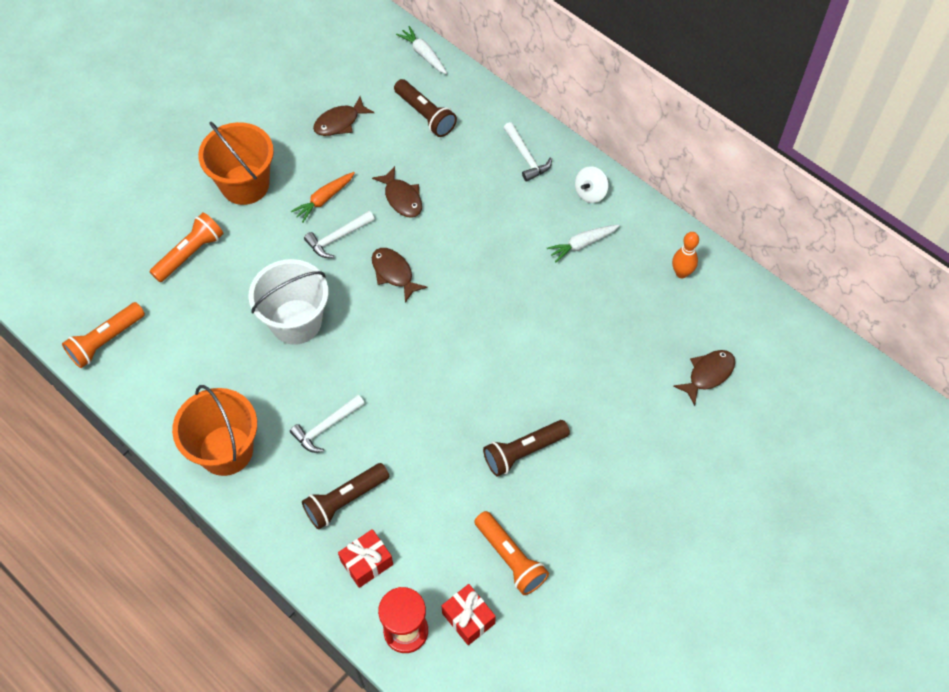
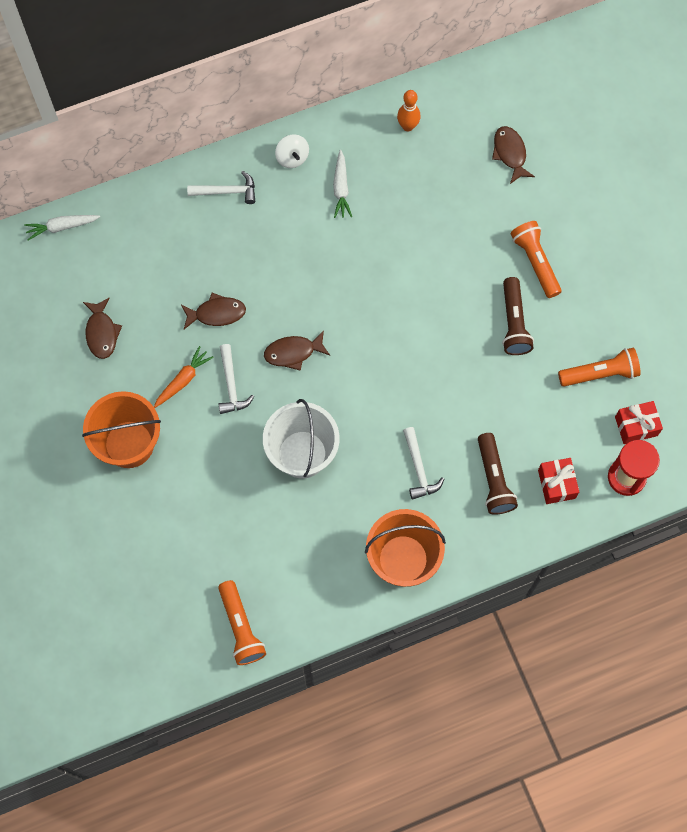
camera: 65 degrees left, 10 degrees up
orange flashlight [150,212,223,282] -> orange flashlight moved to [511,221,561,298]
orange carrot [291,172,355,223] -> orange carrot turned 120 degrees counterclockwise [154,346,214,408]
brown flashlight [394,79,457,137] -> none

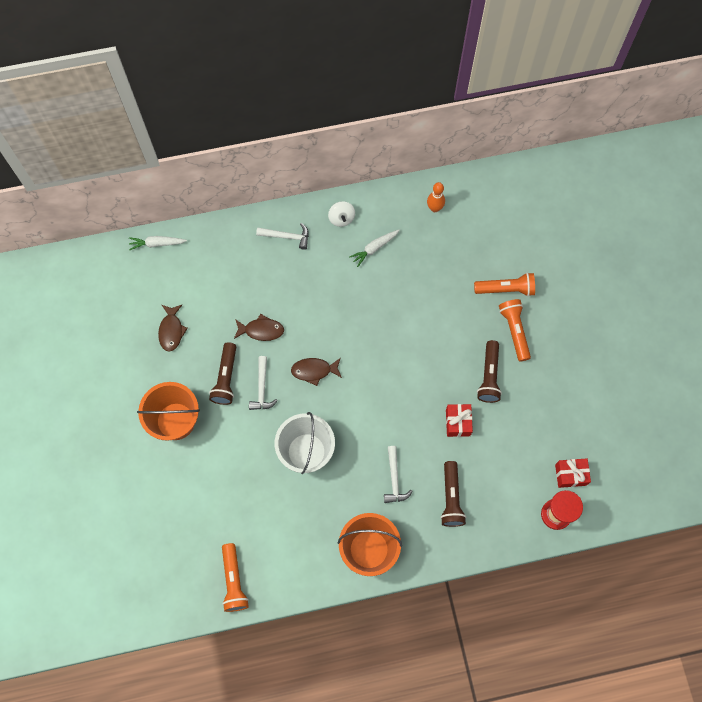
camera: 10 degrees right, 0 degrees up
orange carrot [154,346,214,408] -> brown flashlight [209,342,236,405]
white carrot [333,150,352,218] -> white carrot turned 45 degrees clockwise [349,230,400,267]
brown fish [492,126,535,184] -> none
red gift [538,458,579,504] -> red gift moved to [446,404,473,437]
orange flashlight [558,348,641,386] -> orange flashlight moved to [474,273,535,296]

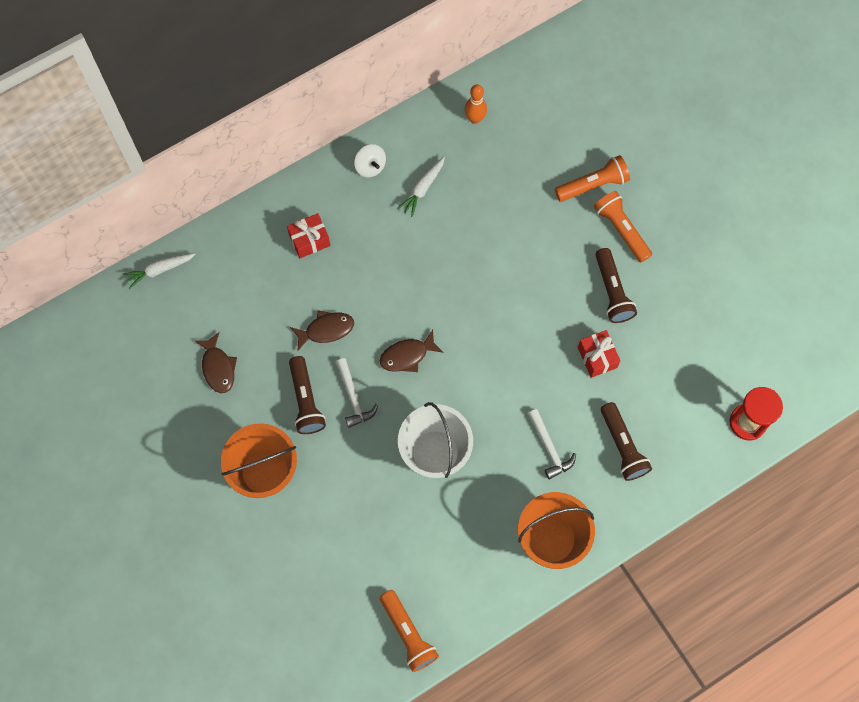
camera: 20 degrees left, 0 degrees up
white hammer [256,223,309,250] -> none
red gift [555,458,591,488] -> red gift moved to [287,213,330,258]

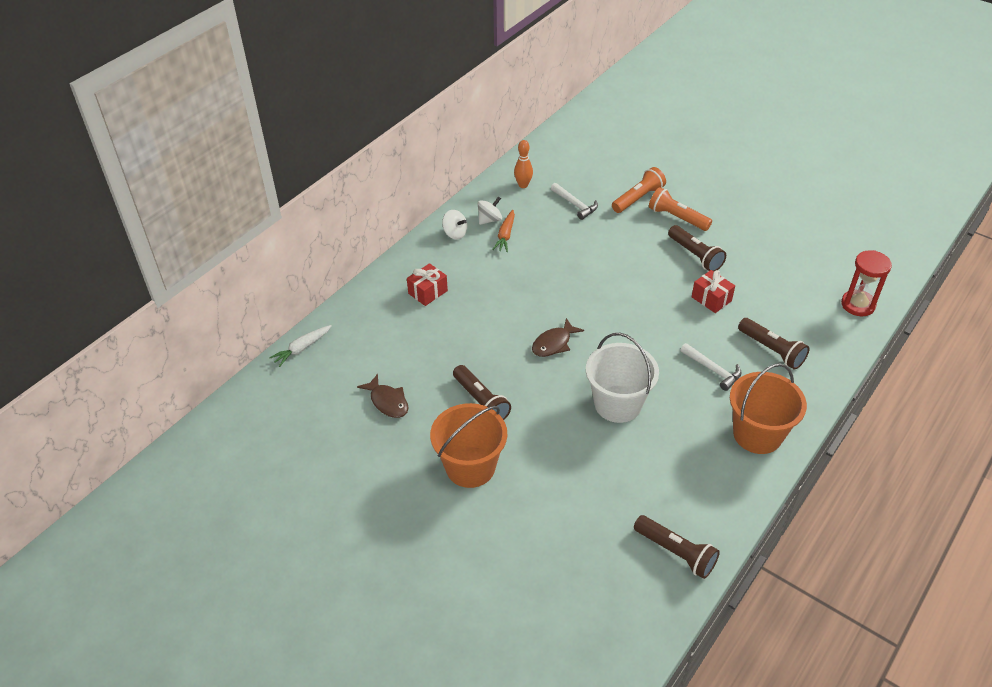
camera: 20 degrees left, 25 degrees down
brown fish [290,310,354,351] -> none
white hammer [336,358,378,428] -> white hammer moved to [551,183,598,220]
orange flashlight [380,590,439,672] -> brown flashlight [634,515,720,579]
white carrot [398,157,445,217] -> orange carrot [492,210,515,252]
none -> white spinning top [478,196,502,225]

